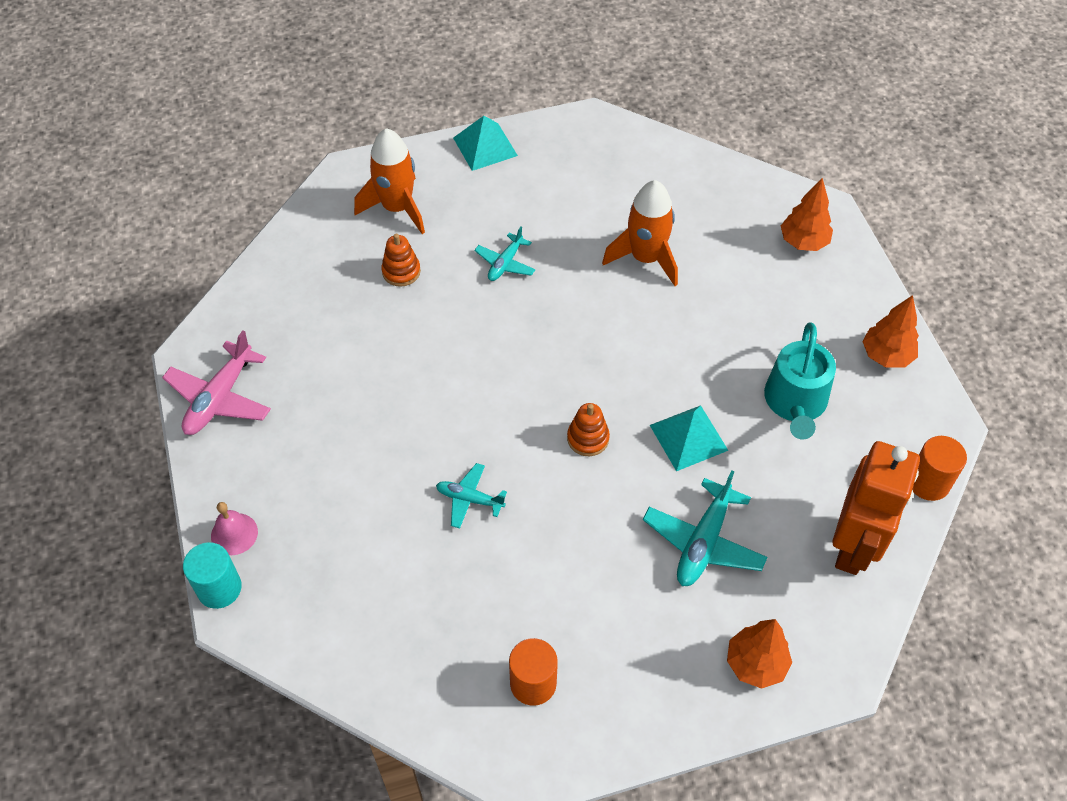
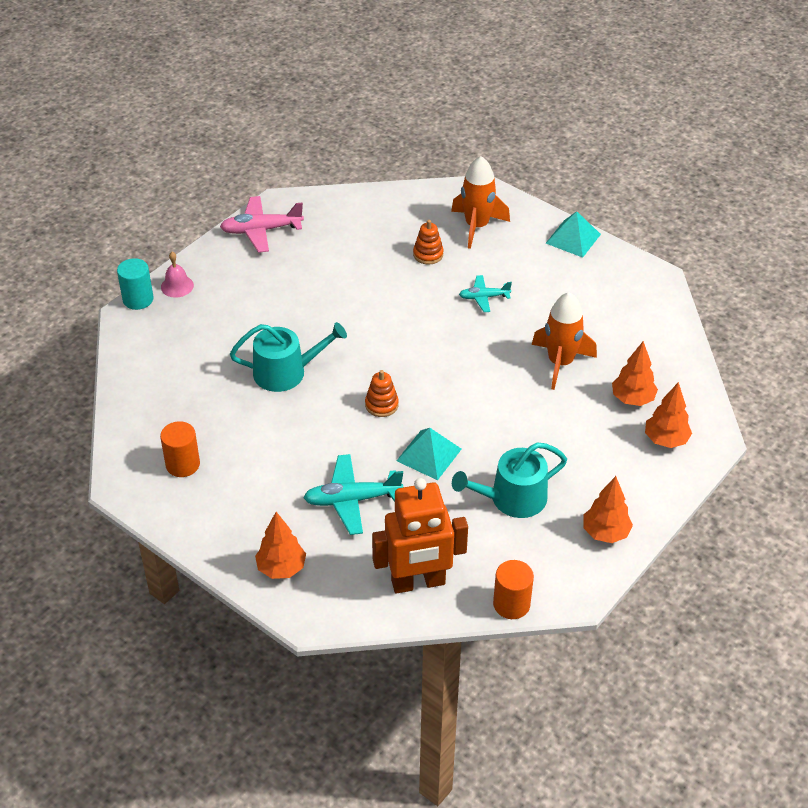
camera: 55 degrees right, 10 degrees down
turquoise plane [436,463,507,529] -> turquoise watering can [230,322,347,392]
none -> orange tree [612,341,658,406]

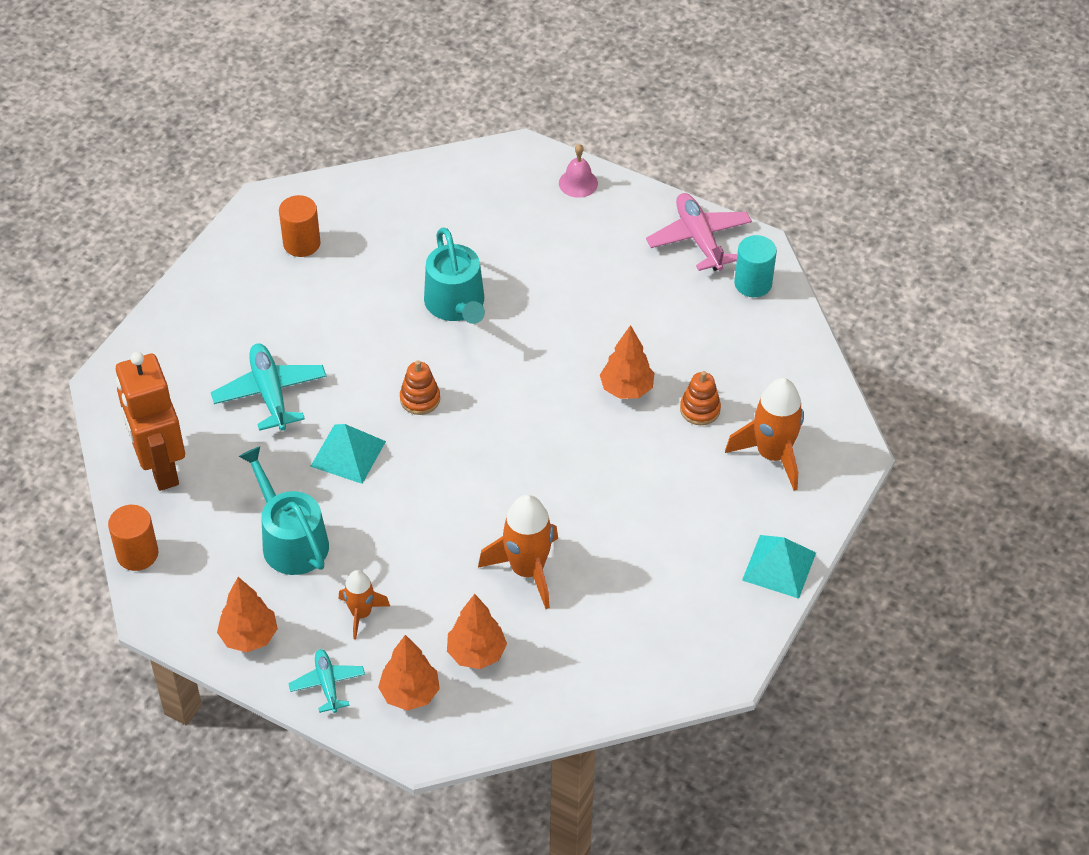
camera: 80 degrees right, 5 degrees up
turquoise cylinder [117,258,153,310] -> turquoise cylinder moved to [734,235,777,297]
orange tree [255,512,306,579] -> orange tree moved to [600,325,655,399]
turquoise plane [459,275,512,312] -> turquoise plane moved to [288,649,365,713]
none -> orange rocket [339,570,391,640]

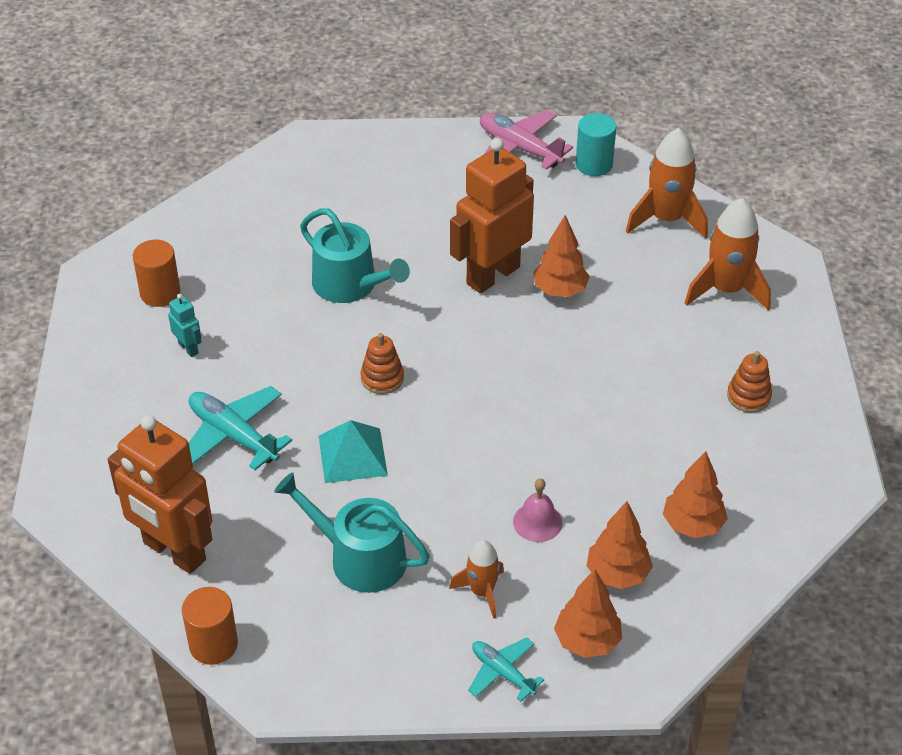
camera: 30 degrees left, 5 degrees down
orange tree [217,577,278,652] -> orange tree moved to [663,451,728,538]
orange rocket [478,495,558,609] -> orange rocket moved to [626,128,708,239]
pink bell [559,144,598,198] -> pink bell moved to [513,478,562,542]
orange stacking toy [680,371,721,425] -> orange stacking toy moved to [727,351,772,412]
turquoise pyramid [742,535,816,599] -> none
none -> turquoise robot [168,294,201,357]
none -> orange robot [450,138,534,293]

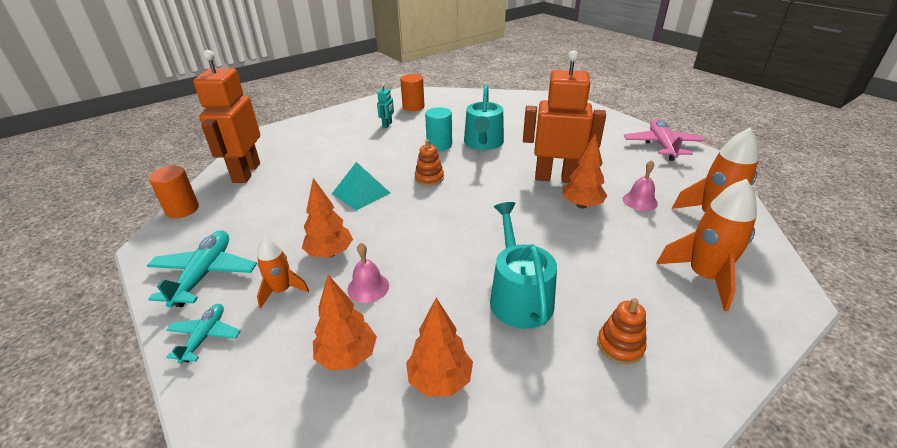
camera: 55 degrees right, 10 degrees down
turquoise plane [189,386,292,470] -> turquoise plane moved to [147,230,257,308]
turquoise watering can [274,472,430,593] -> turquoise watering can moved to [490,202,557,329]
orange tree [554,569,622,658] -> orange tree moved to [302,178,353,257]
turquoise cylinder [576,113,616,176] -> turquoise cylinder moved to [425,107,452,151]
none -> pink bell [623,160,658,211]

